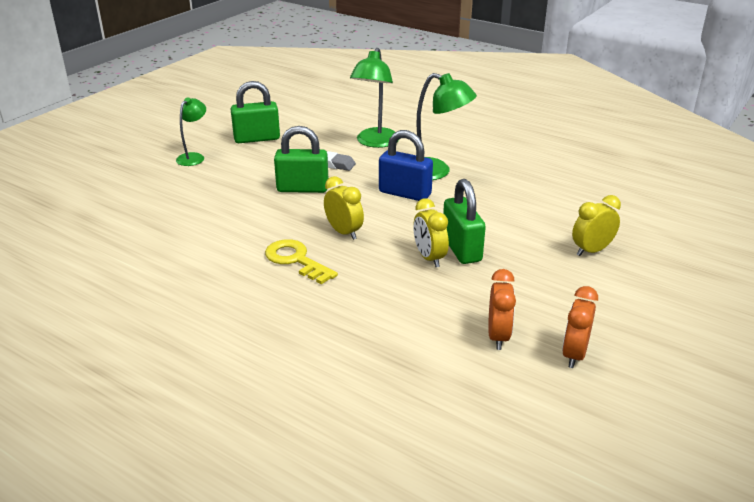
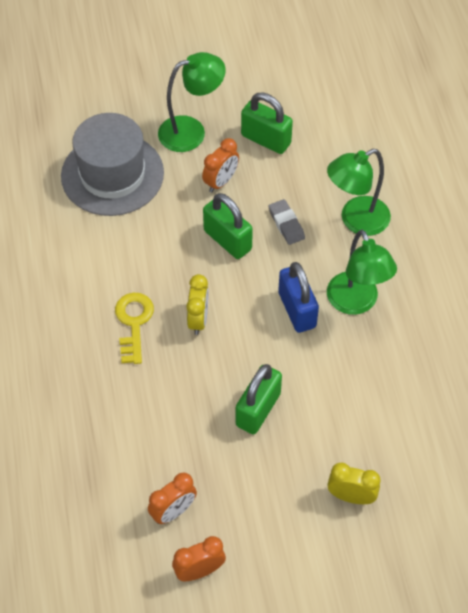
camera: 45 degrees right, 25 degrees up
green lamp [176,97,206,166] -> green lamp [158,52,226,152], size x1.62
yellow clock [413,198,449,267] -> none
none -> grey hat [61,113,164,216]
none -> orange clock [202,138,239,192]

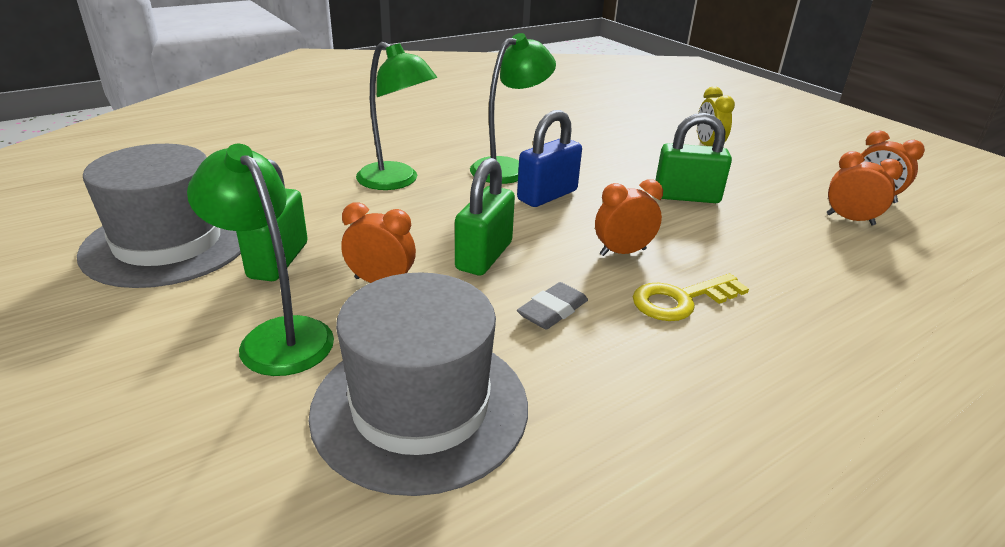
camera: 115 degrees left, 25 degrees down
yellow clock [186,274,209,335] -> orange clock [595,179,663,256]
grey eraser [269,199,305,245] -> grey eraser moved to [517,282,588,329]
none -> grey hat [77,144,241,288]

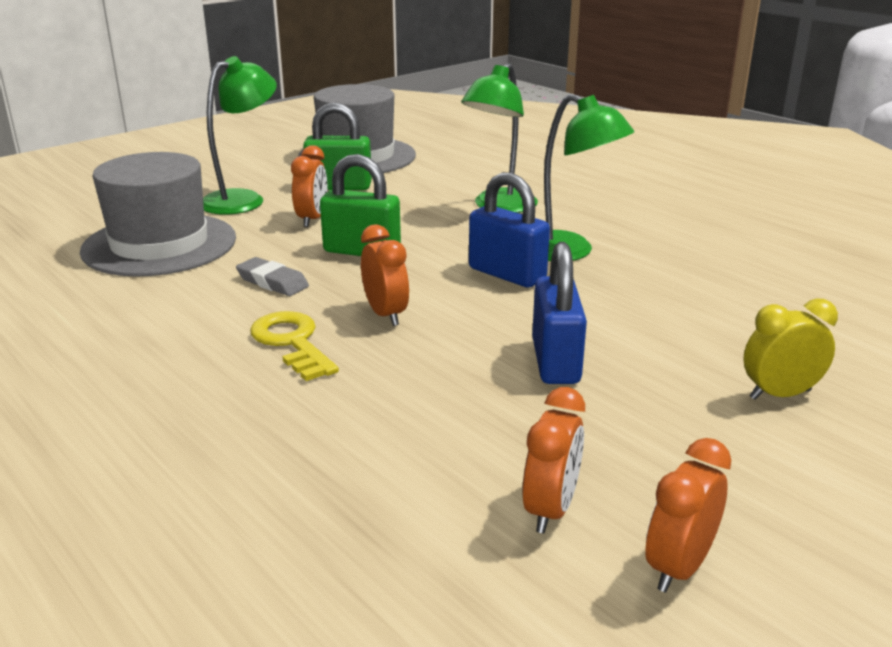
camera: 85 degrees right, 5 degrees down
green padlock [655,113,732,203] -> blue padlock [532,242,587,384]

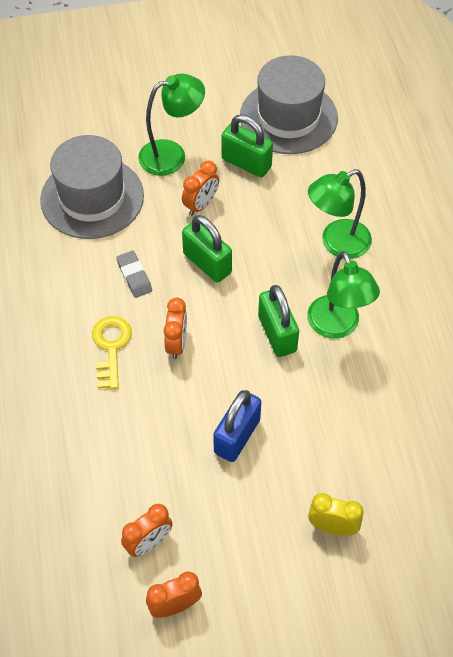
camera: 30 degrees right, 30 degrees up
blue padlock [469,172,550,287] -> green padlock [258,285,299,357]

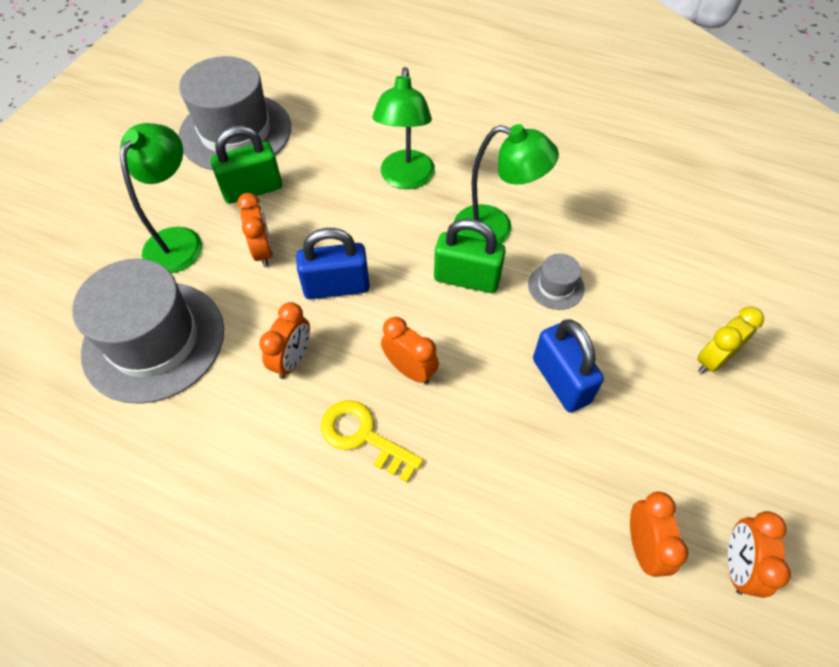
camera: 55 degrees left, 0 degrees up
grey eraser [116,251,152,298] -> orange clock [259,302,310,379]
green padlock [182,215,232,283] -> blue padlock [296,228,370,299]
none -> grey hat [528,254,585,310]

